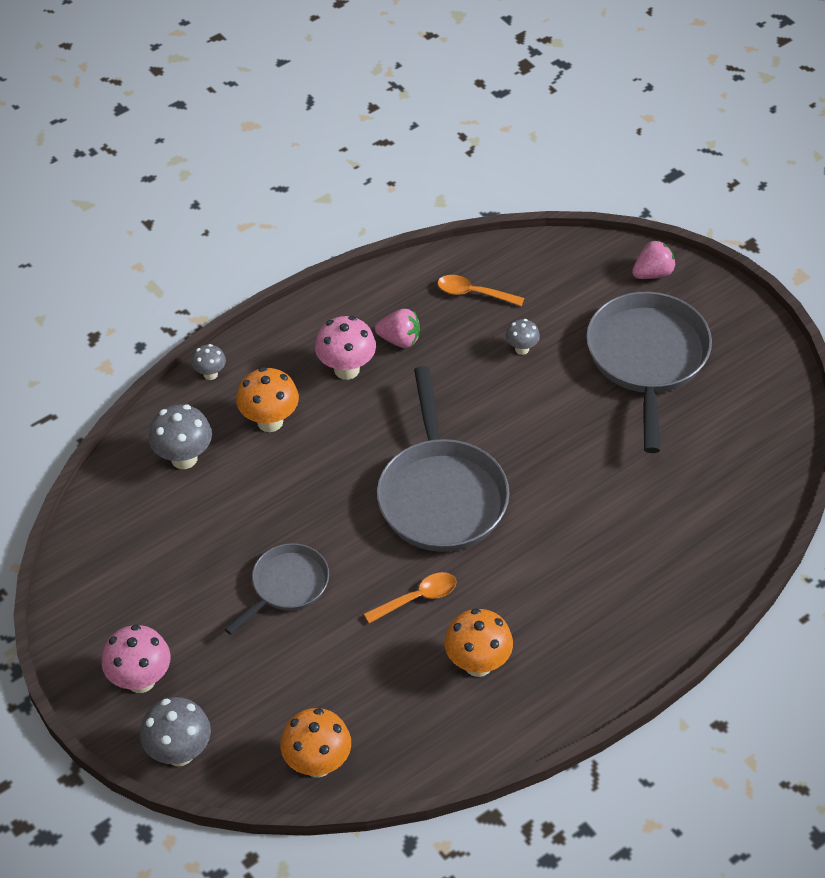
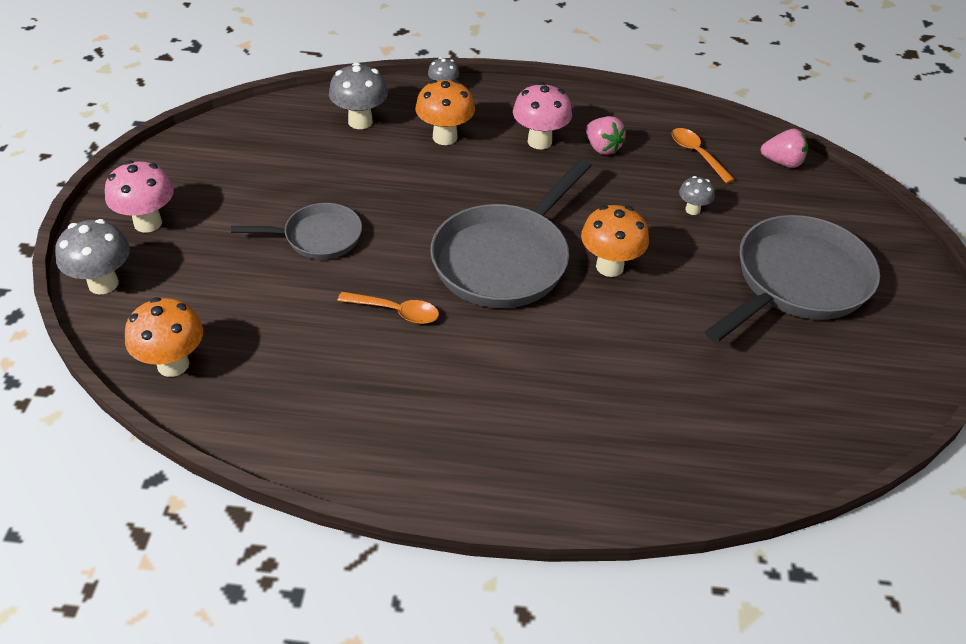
camera: 40 degrees right, 5 degrees down
orange mushroom [445,608,513,677] -> orange mushroom moved to [581,205,649,277]
pink strawberry [632,240,676,279] -> pink strawberry moved to [761,129,808,168]

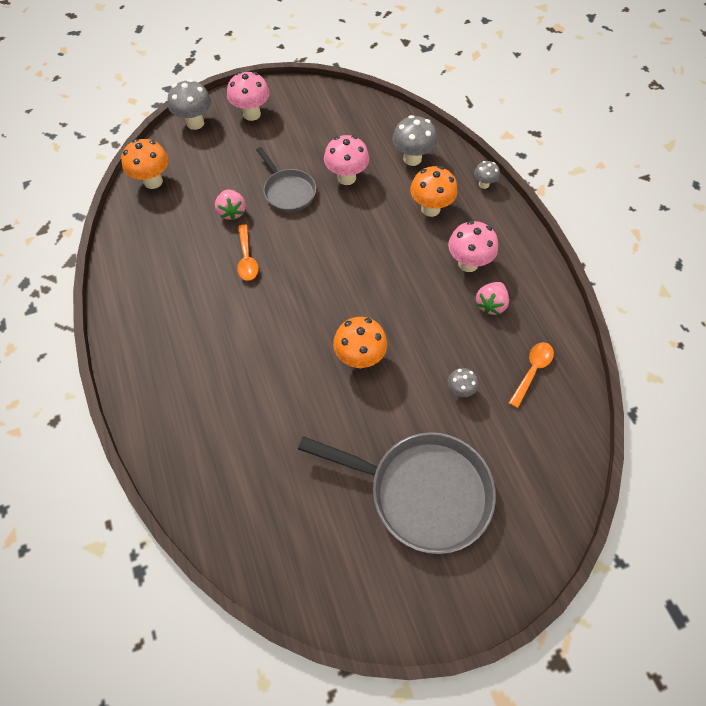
camera: 65 degrees right, 15 degrees up
grey pan [430,158,592,308] -> none
pink strawberry [761,129,808,168] -> pink strawberry moved to [215,189,246,221]
none -> pink mushroom [324,135,369,185]

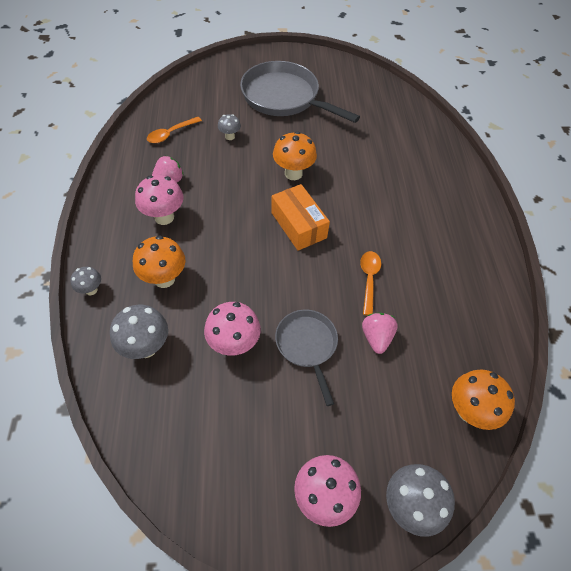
camera: 165 degrees left, 5 degrees down
none -> orange box [271,184,330,251]

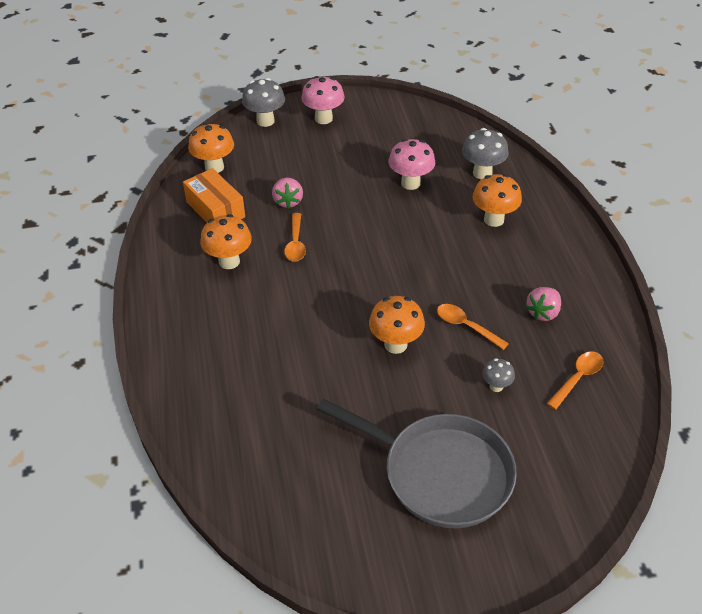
camera: 175 degrees right, 10 degrees down
grey mushroom [71,267,101,295] -> none
pink mushroom [135,175,184,225] -> none
orange box [271,184,330,251] -> orange box moved to [183,168,245,223]
grey pan [275,310,338,406] -> none
none -> orange mushroom [200,214,252,269]
none -> orange spoon [437,304,509,350]

